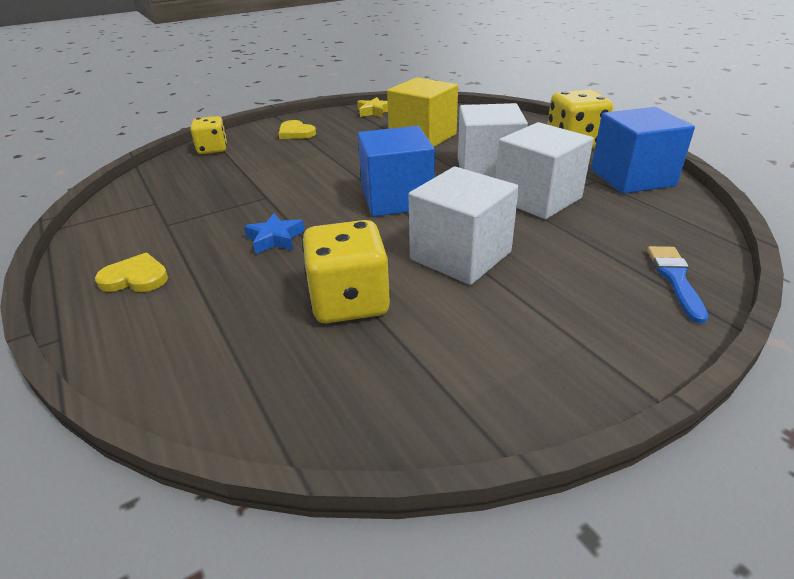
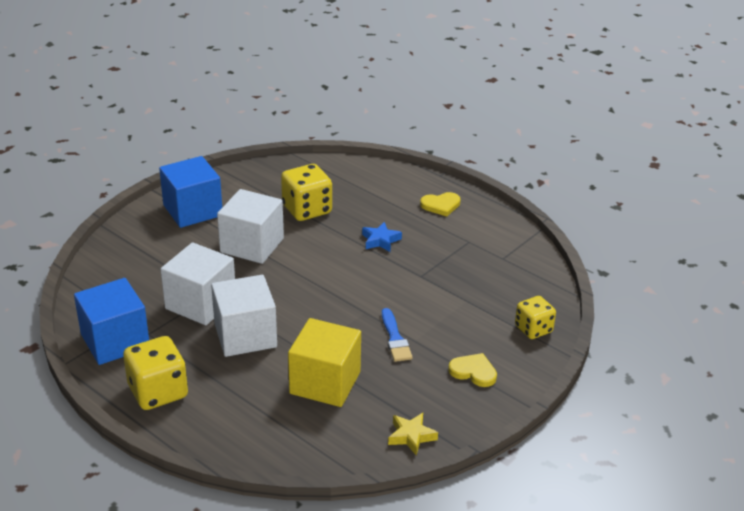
camera: 160 degrees right, 0 degrees up
blue cube [358,126,435,217] -> blue cube moved to [159,156,222,228]
blue brush [647,246,708,323] -> blue brush moved to [382,308,413,362]

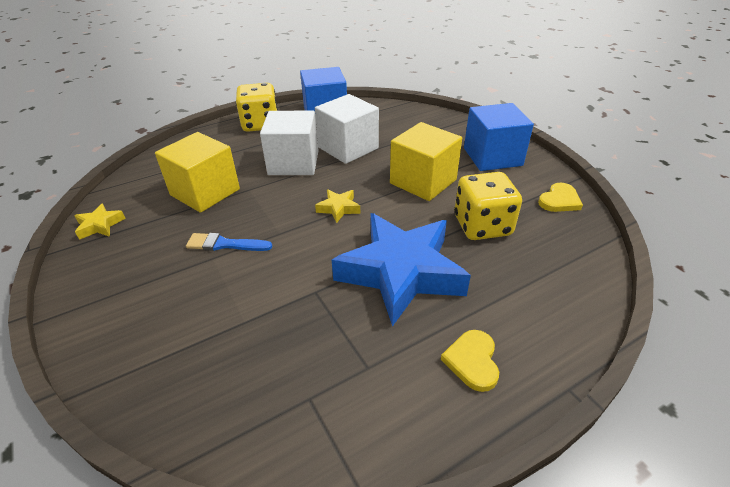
camera: 110 degrees right, 5 degrees up
white cube [217,189,284,264] -> yellow cube [390,122,462,201]
blue star [362,222,402,252] -> blue star [332,213,471,327], size x2.50
yellow heart [448,353,497,387] -> yellow heart moved to [538,183,583,212]
yellow dice [515,296,556,339] -> none
none -> yellow star [315,189,360,223]

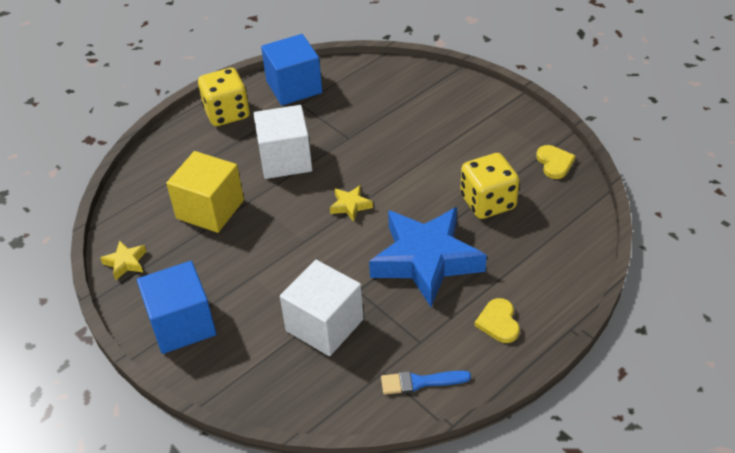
camera: 10 degrees left, 5 degrees up
blue brush [186,233,273,251] -> blue brush moved to [381,371,471,395]
white cube [315,94,379,164] -> white cube moved to [280,260,364,356]
yellow cube [390,122,462,201] -> none
blue cube [464,103,534,171] -> blue cube moved to [137,261,216,354]
yellow heart [538,183,583,212] -> yellow heart turned 45 degrees counterclockwise [536,145,576,179]

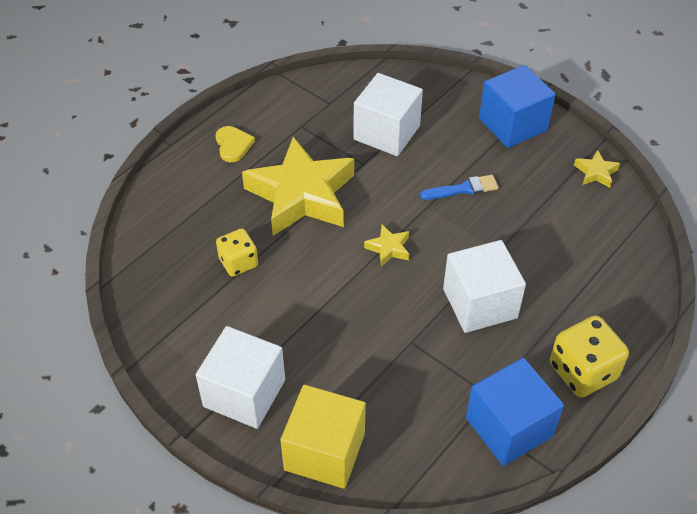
camera: 170 degrees right, 5 degrees up
yellow cube [166,151,244,233] -> yellow cube moved to [280,385,366,489]
blue star [369,207,487,307] -> yellow star [242,137,354,236]
blue brush [381,371,471,395] -> blue brush moved to [420,175,499,200]
yellow dice [460,153,520,219] -> yellow dice [216,229,258,277], size x0.65
yellow heart [536,145,576,179] -> none
none -> white cube [196,326,285,429]

